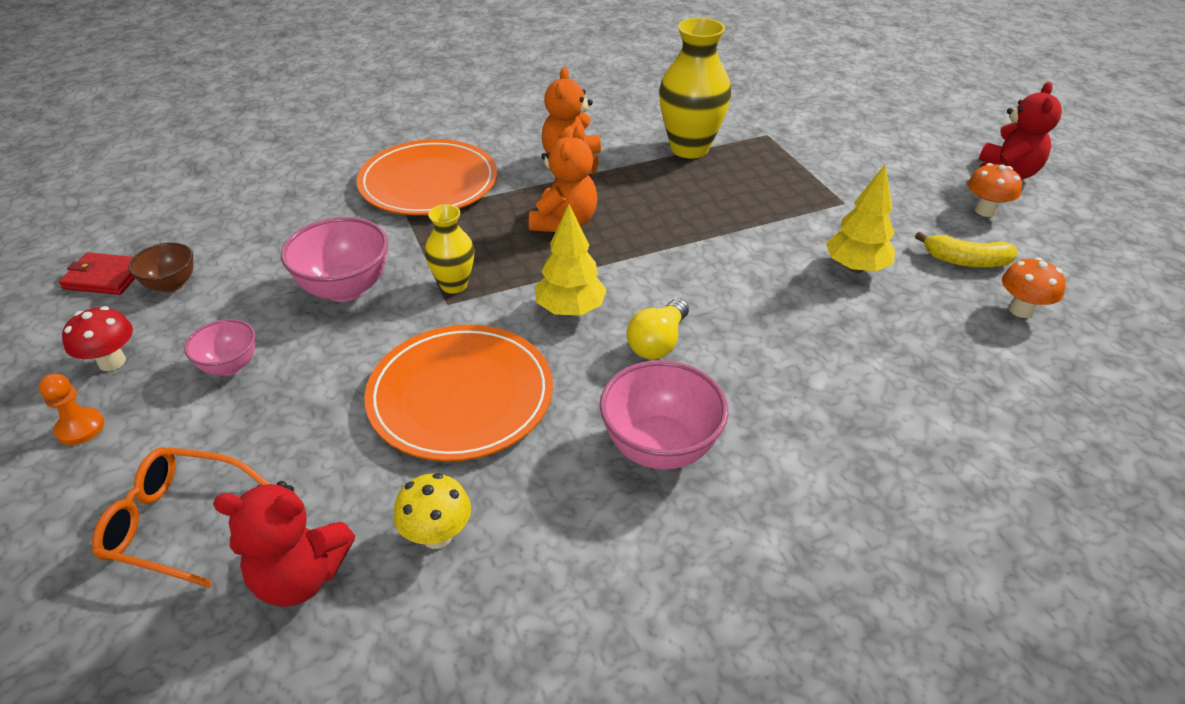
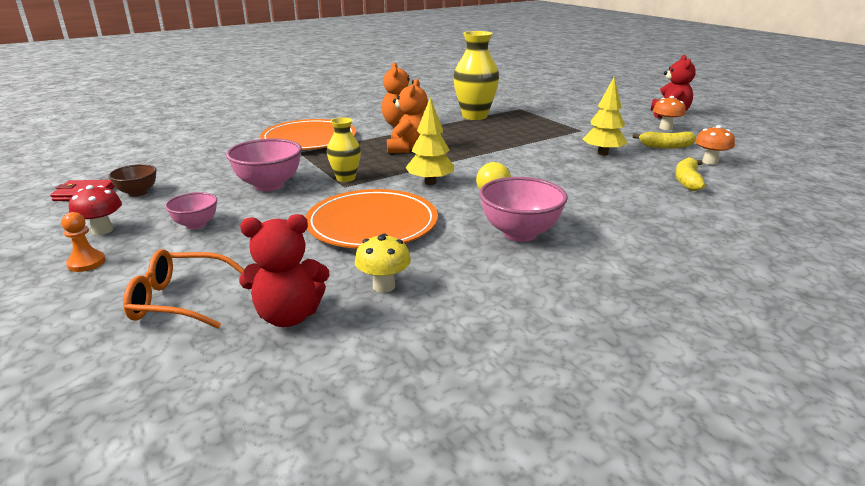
camera: 10 degrees left, 15 degrees down
none -> yellow banana [675,157,705,191]

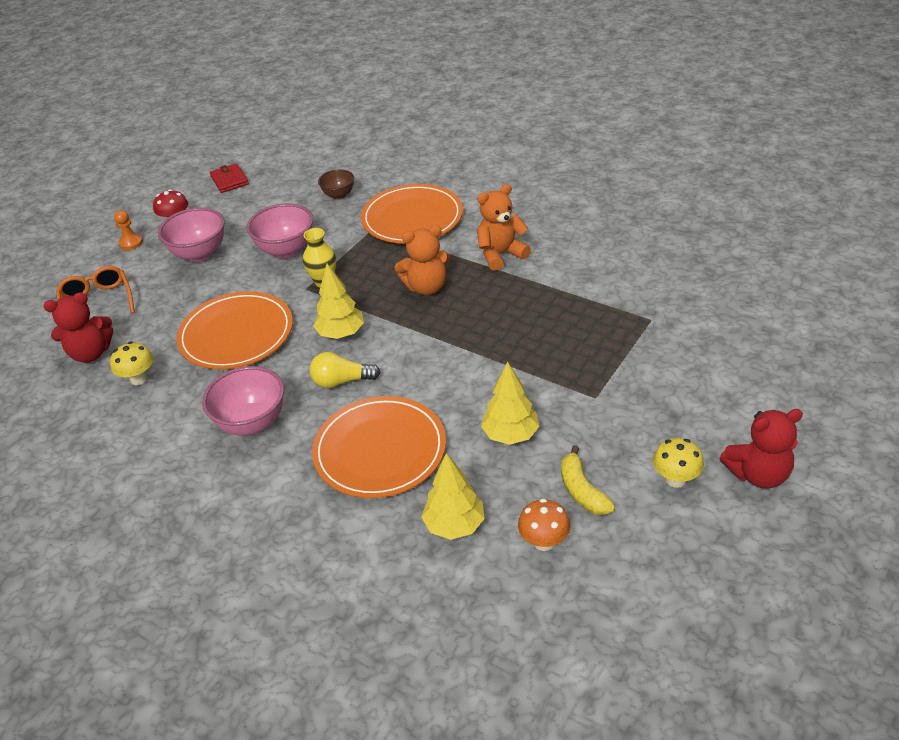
camera: 70 degrees right, 15 degrees up
brown bowl [108,164,157,197] -> brown bowl moved to [318,169,354,199]
pink bowl [165,192,217,229] -> pink bowl [158,208,224,262], size x1.69
red teddy bear [239,214,329,327] -> red teddy bear turned 75 degrees counterclockwise [43,292,113,363]
yellow vase [453,31,499,120] -> none
orange mushroom [653,96,686,130] -> yellow mushroom [653,438,704,488]
yellow banana [675,157,705,191] -> yellow tree [421,453,485,540]
none -> orange plate [312,396,446,498]

